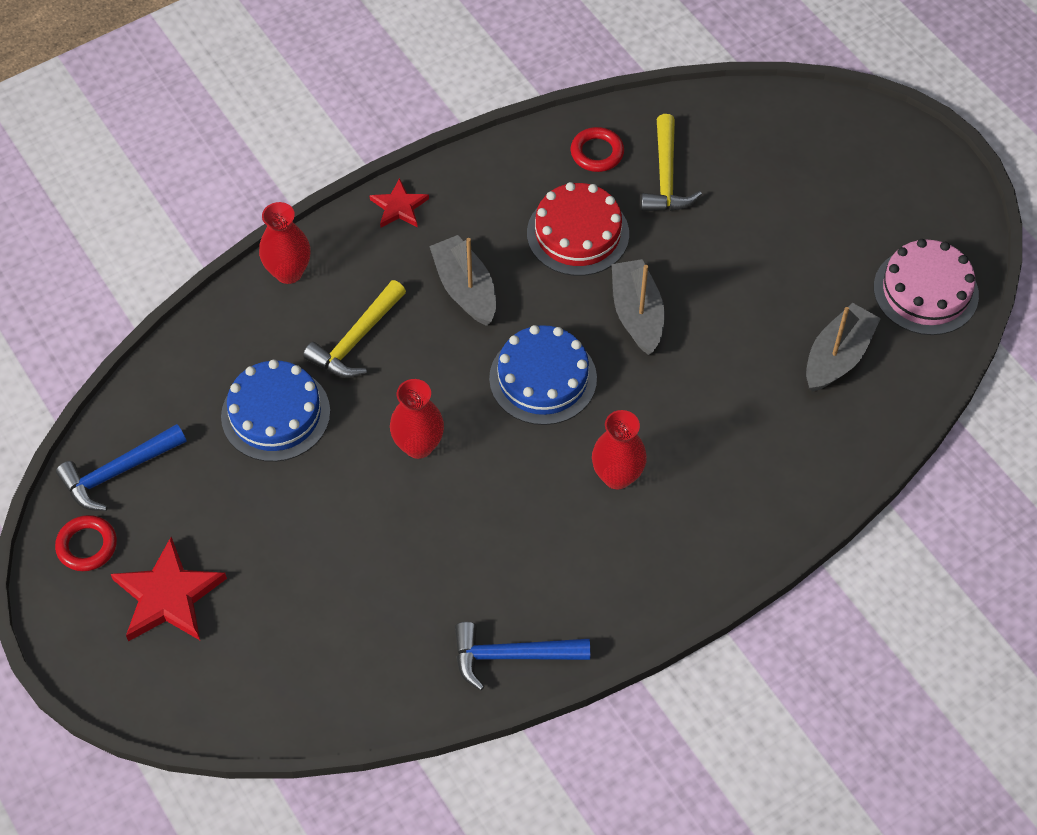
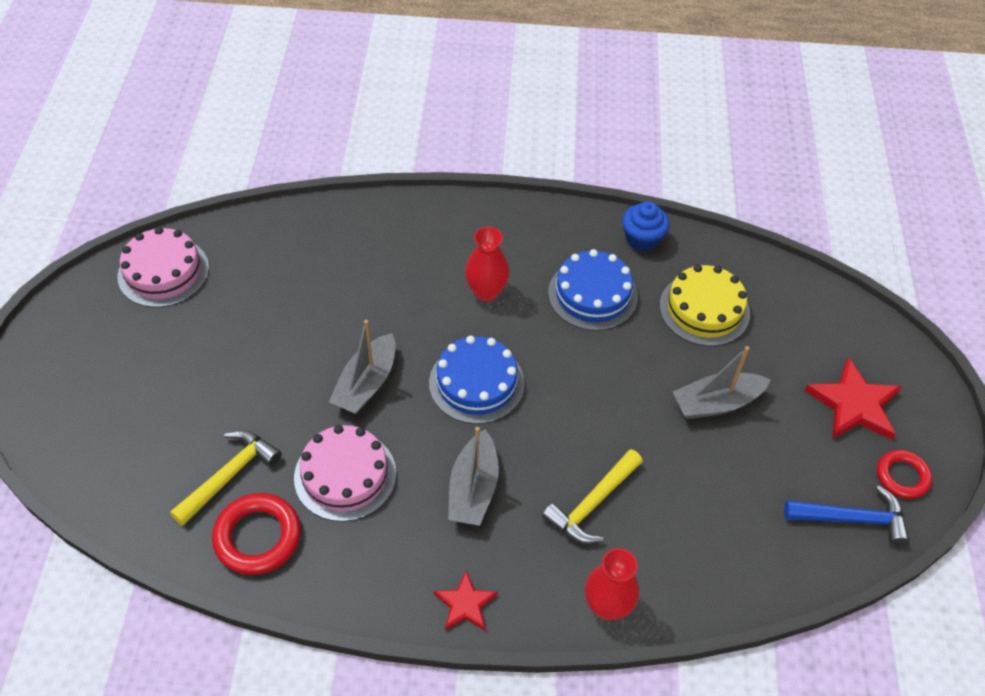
camera: 145 degrees left, 5 degrees down
blue cake [221,359,330,462] -> blue cake moved to [548,249,638,331]
yellow hammer [303,280,406,378] -> yellow hammer turned 150 degrees clockwise [542,449,643,544]
red vase [390,379,444,459] -> none
blue hammer [455,622,590,691] -> blue cupcake [622,201,669,251]
red cake [527,182,629,276] -> pink cake [294,425,396,522]
red ring [571,127,624,172] -> red ring [212,493,301,575], size x1.53
grey boat [806,303,881,392] -> grey boat moved to [673,346,771,419]
none -> yellow cake [659,265,750,346]

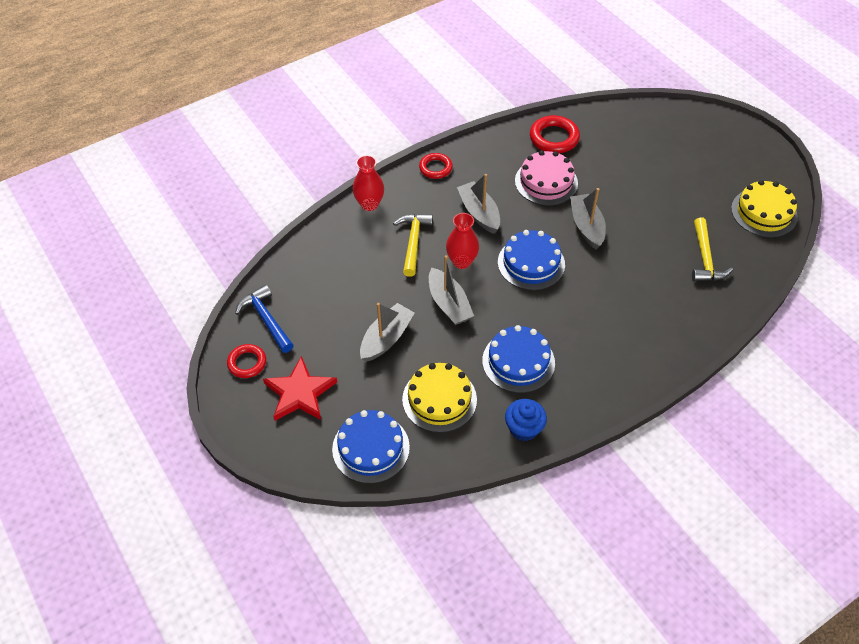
camera: 145 degrees right, 0 degrees up
pink cake [117,227,209,308] -> yellow cake [731,180,798,237]
yellow hammer [170,430,282,526] -> yellow hammer moved to [692,218,733,281]
red star [434,571,498,630] -> red ring [419,153,453,179]
red vase [465,227,509,301] -> red vase moved to [446,213,479,269]
blue hammer [784,486,910,546] -> blue hammer turned 90 degrees clockwise [235,285,294,353]
none -> blue cake [332,410,410,484]
none -> grey boat [429,255,474,325]

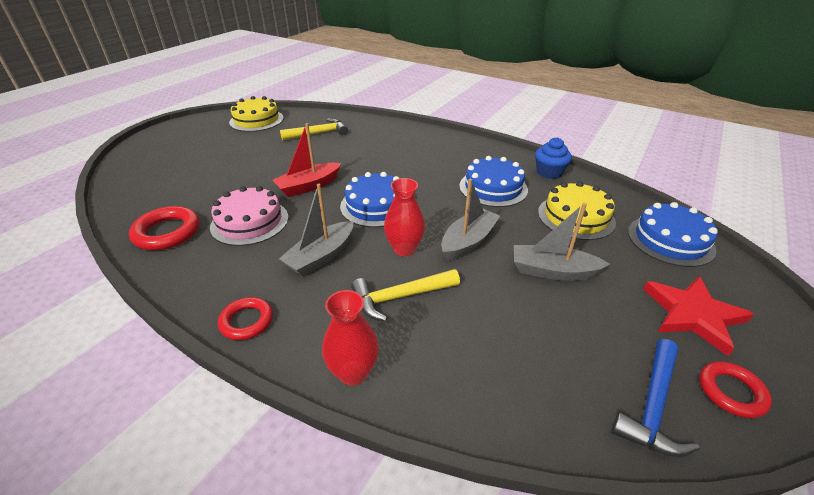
camera: 115 degrees left, 15 degrees down
grey boat [570,188,606,249] -> red boat [272,123,341,197]

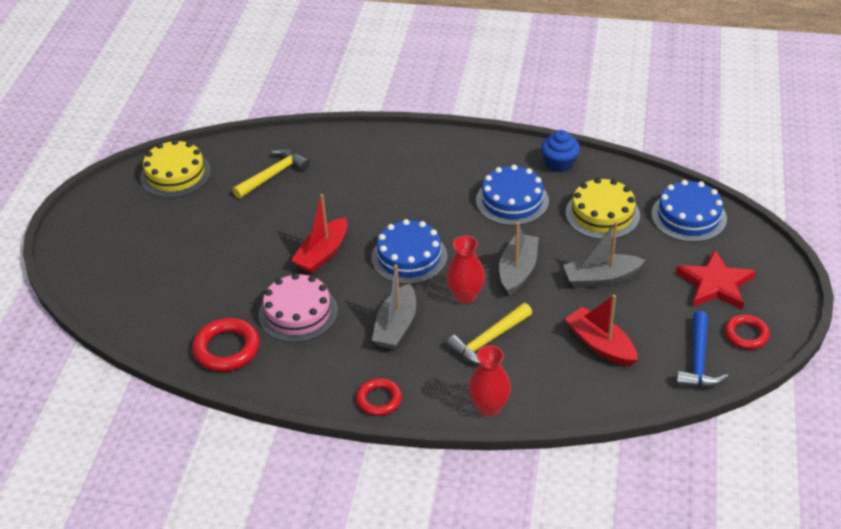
camera: 20 degrees left, 5 degrees up
none -> red boat [565,295,638,367]

